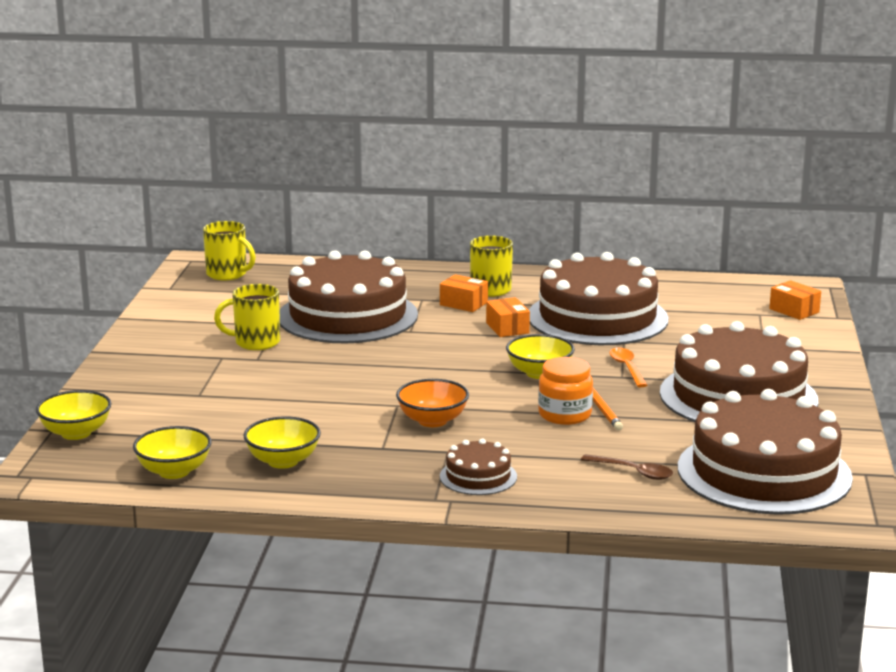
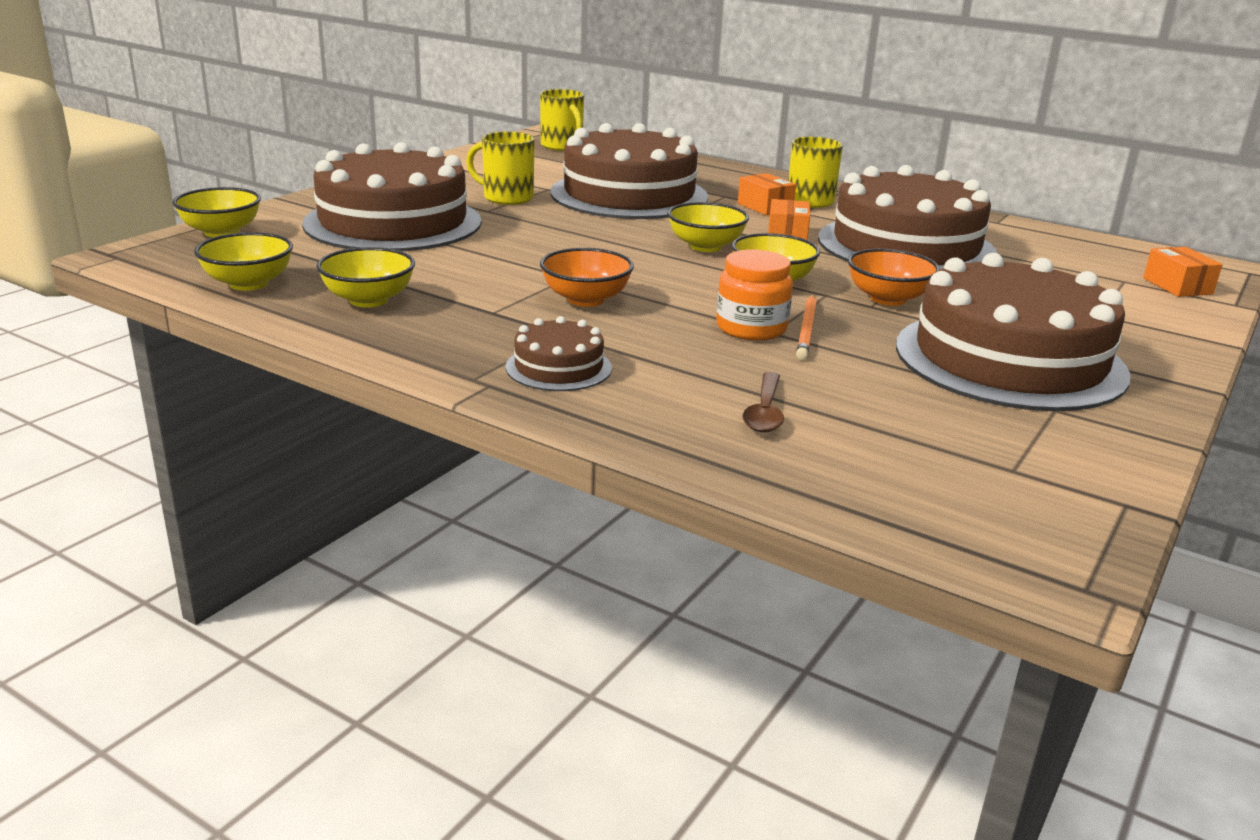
camera: 25 degrees right, 5 degrees up
brown spoon [581,454,673,480] -> brown spoon turned 45 degrees clockwise [743,372,784,432]
orange spoon [610,348,647,387] -> orange bowl [848,249,940,306]
brown cake [678,389,853,515] -> brown cake moved to [302,142,482,251]
none -> yellow bowl [667,202,749,252]

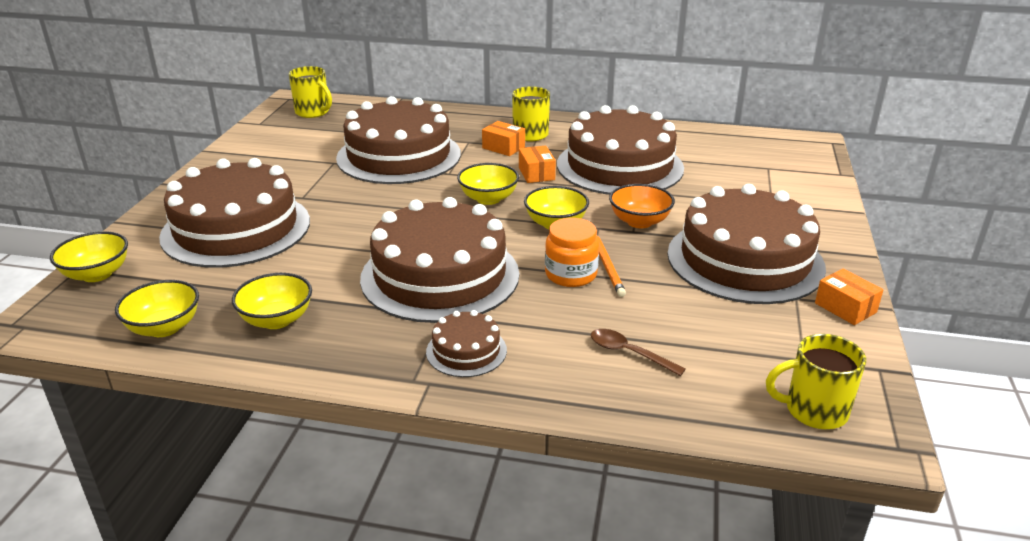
camera: 20 degrees left, 5 degrees up
yellow mug [466,132,534,205] -> yellow mug moved to [766,334,866,429]
orange bowl [540,248,634,307] -> brown cake [360,197,519,323]
brown spoon [743,372,784,432] -> brown spoon turned 135 degrees clockwise [591,329,686,376]
orange box [1143,247,1222,297] -> orange box moved to [815,269,884,325]

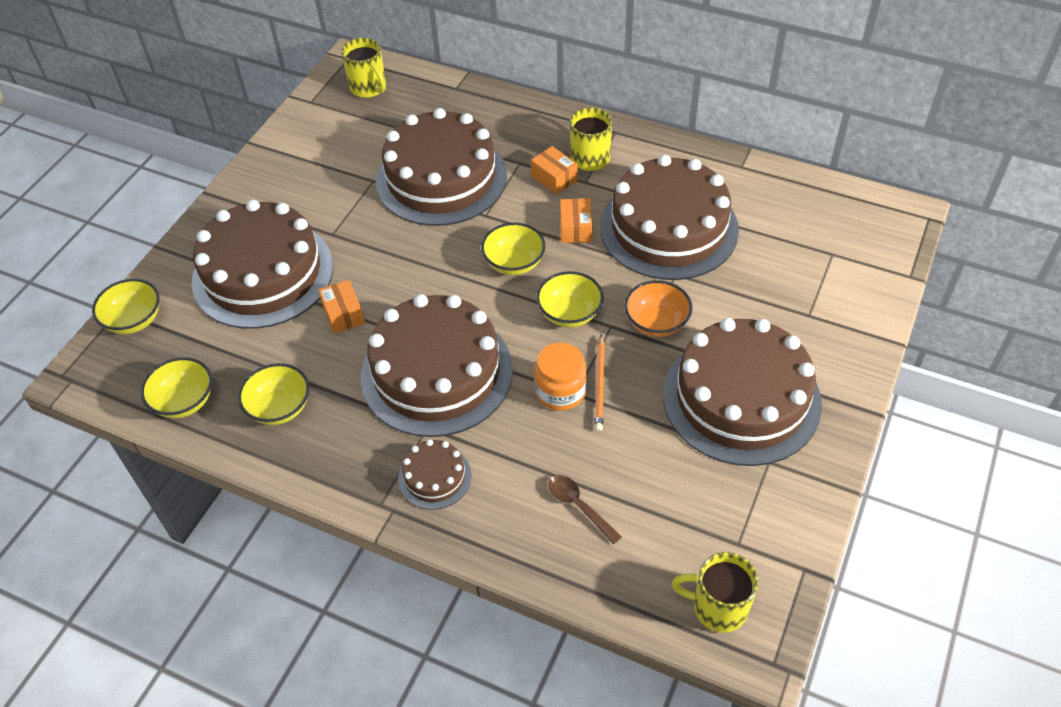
camera: 15 degrees right, 20 degrees up
orange box [815,269,884,325] -> orange box moved to [318,280,365,334]

